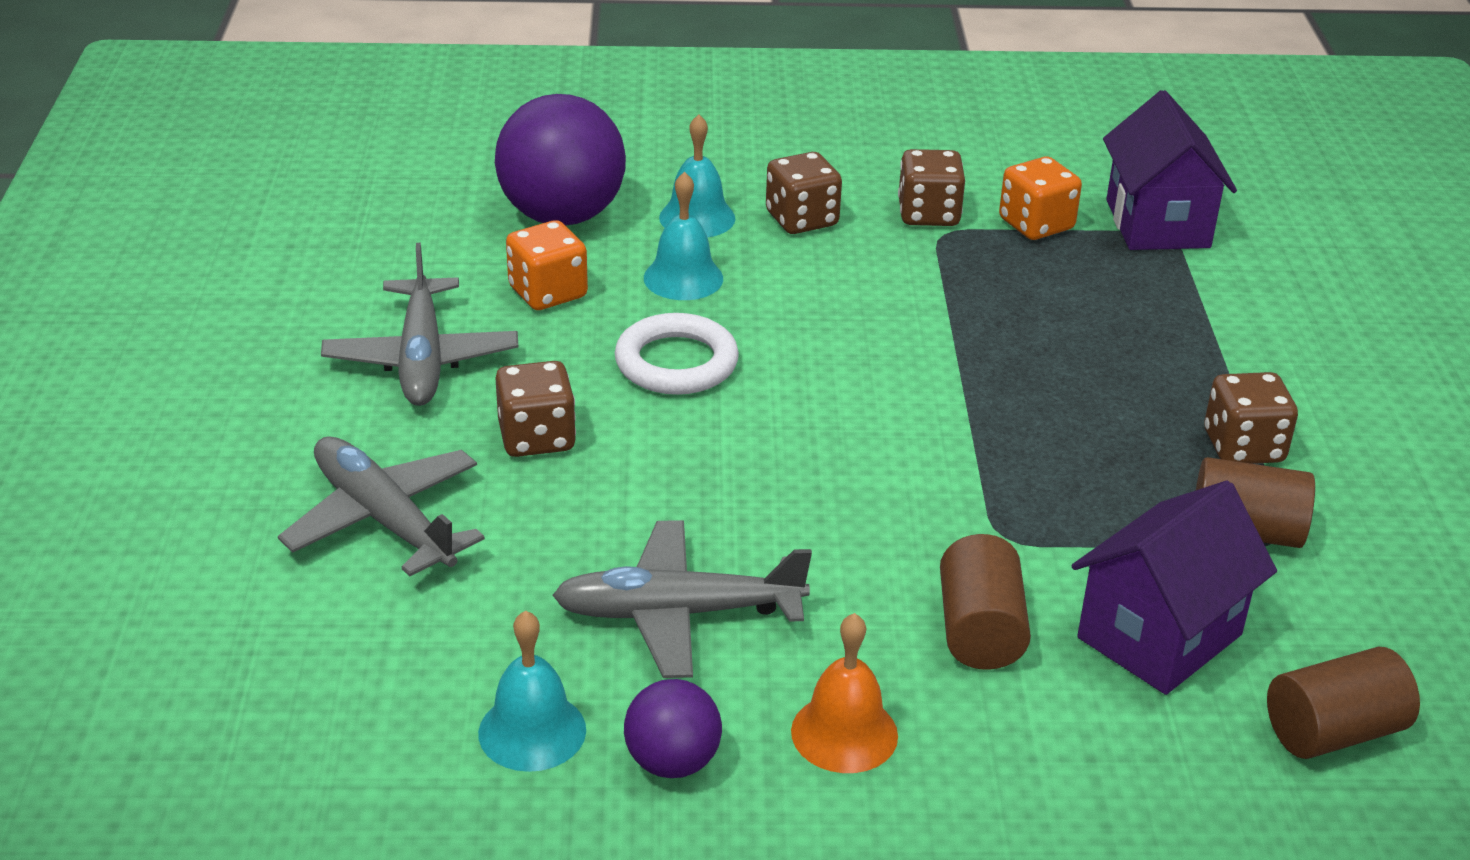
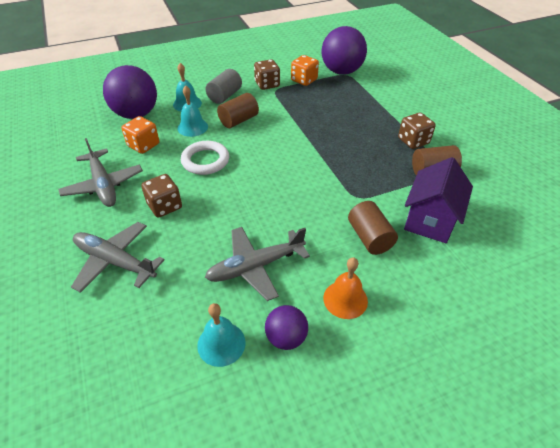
camera: 20 degrees left, 10 degrees up
brown dice [766,152,842,234] -> grey cylinder [206,69,242,104]
purple house [1103,90,1237,250] -> purple ball [322,26,367,75]
brown cylinder [1267,646,1420,759] -> brown cylinder moved to [217,93,259,128]

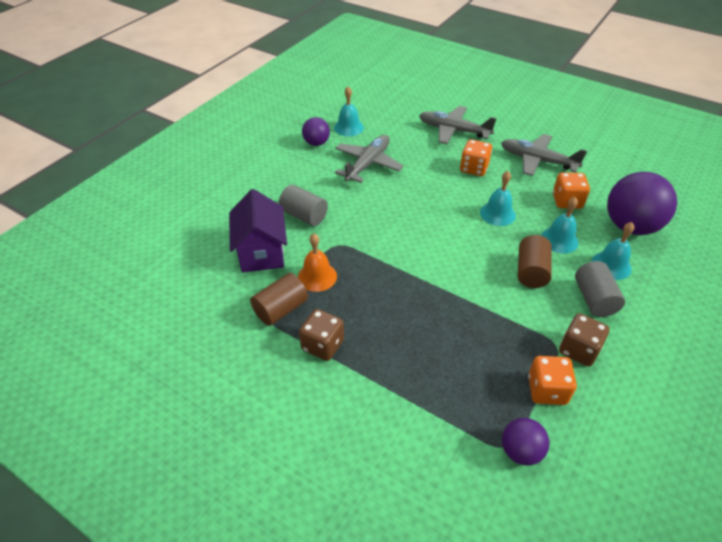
camera: 145 degrees right, 0 degrees up
grey plane [71,222,165,293] -> grey plane turned 150 degrees counterclockwise [419,106,497,144]
brown dice [141,174,182,218] -> orange dice [460,139,492,176]
white ring [181,141,229,175] -> turquoise bell [480,171,516,226]
purple ball [322,26,367,75] -> purple ball [502,418,549,466], size x0.53
orange bell [323,258,368,319] -> orange bell moved to [298,234,337,292]
brown cylinder [348,201,398,255] -> grey cylinder [279,185,328,226]

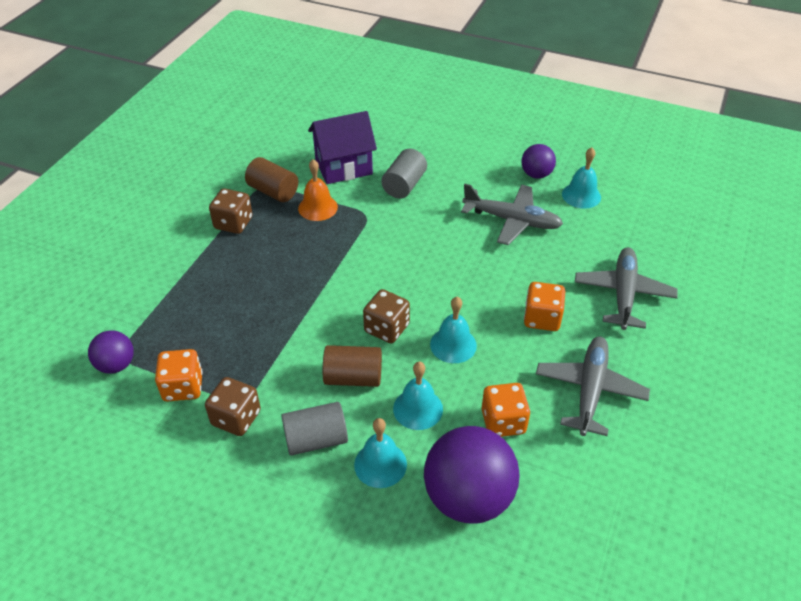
camera: 80 degrees right, 0 degrees up
none -> brown dice [363,289,410,343]

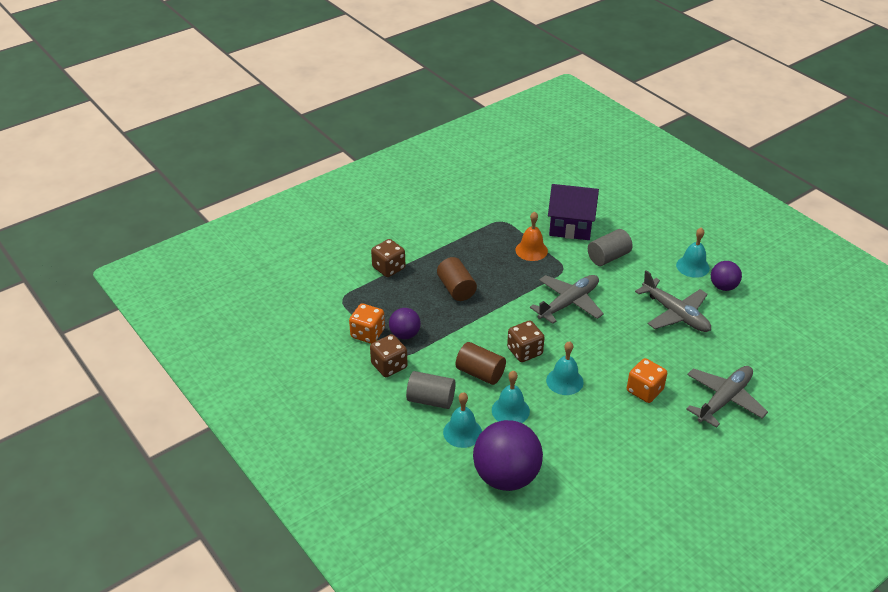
camera: 30 degrees right, 5 degrees down
purple ball [88,330,134,374] -> purple ball moved to [389,308,421,339]
brown dice [209,189,252,234] -> brown dice moved to [371,239,406,277]
brown cylinder [245,157,298,202] -> brown cylinder moved to [437,257,477,301]
orange dice [482,383,530,437] -> none
grey plane [536,336,650,436] -> grey plane moved to [530,275,604,324]
turquoise bell [562,147,601,209] -> turquoise bell moved to [676,227,710,278]

